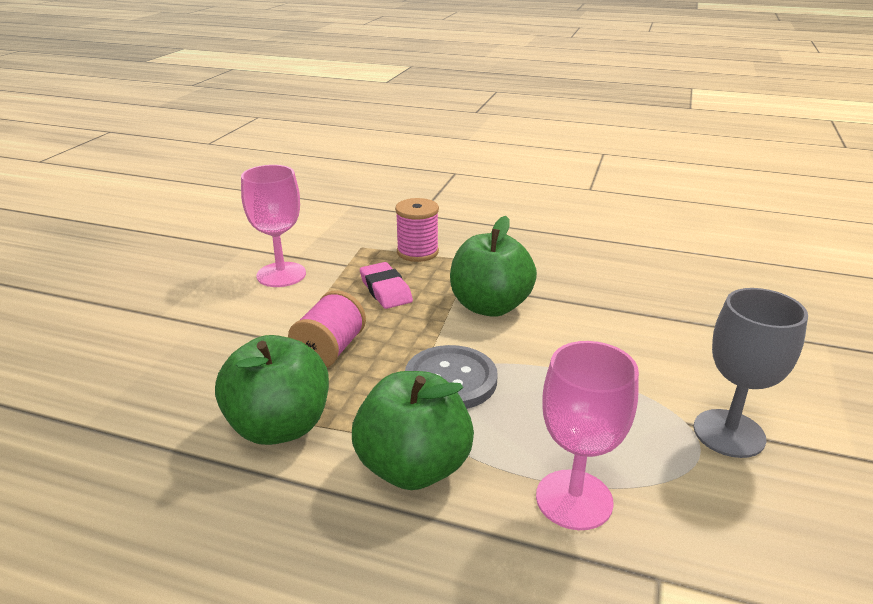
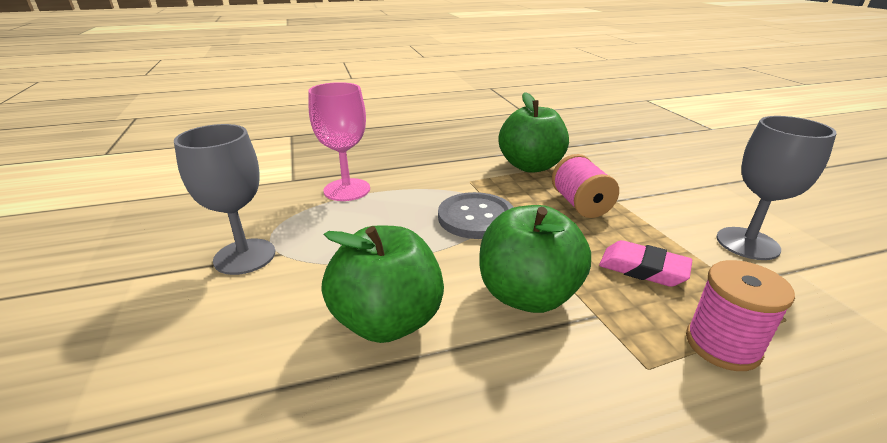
camera: 145 degrees right, 0 degrees up
pink goblet [241,165,306,287] -> grey goblet [717,116,837,260]
green apple [352,371,474,490] -> green apple moved to [322,225,444,343]

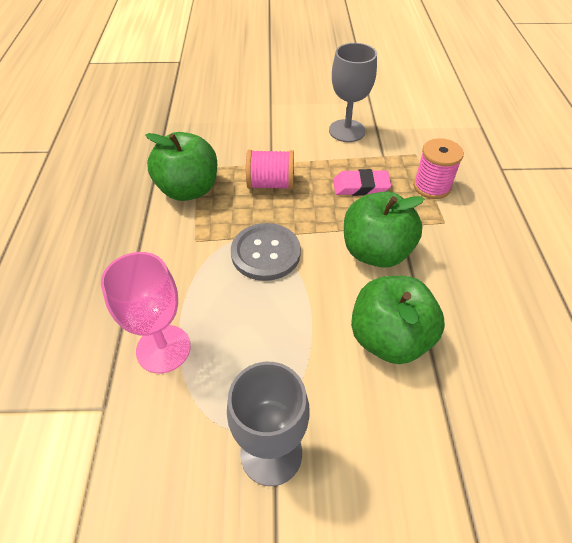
camera: 75 degrees left, 20 degrees up
pink eraser [599,240,692,287] -> pink eraser turned 45 degrees clockwise [333,169,391,196]

